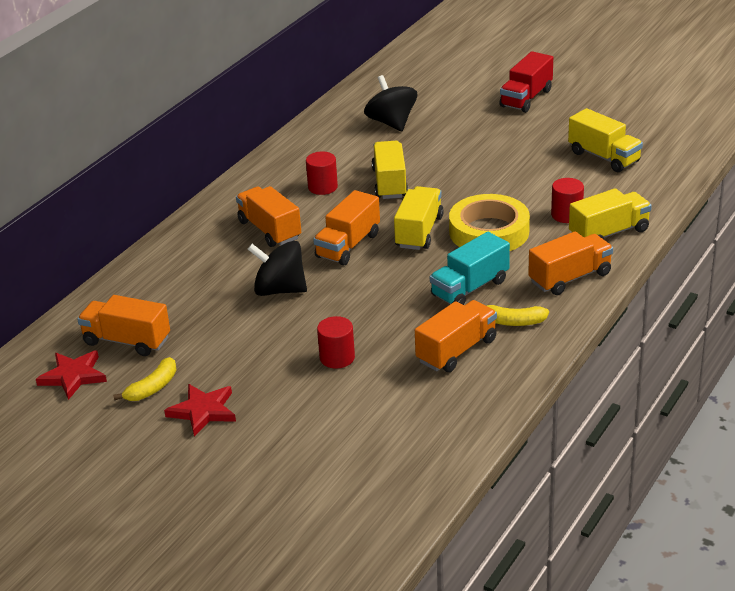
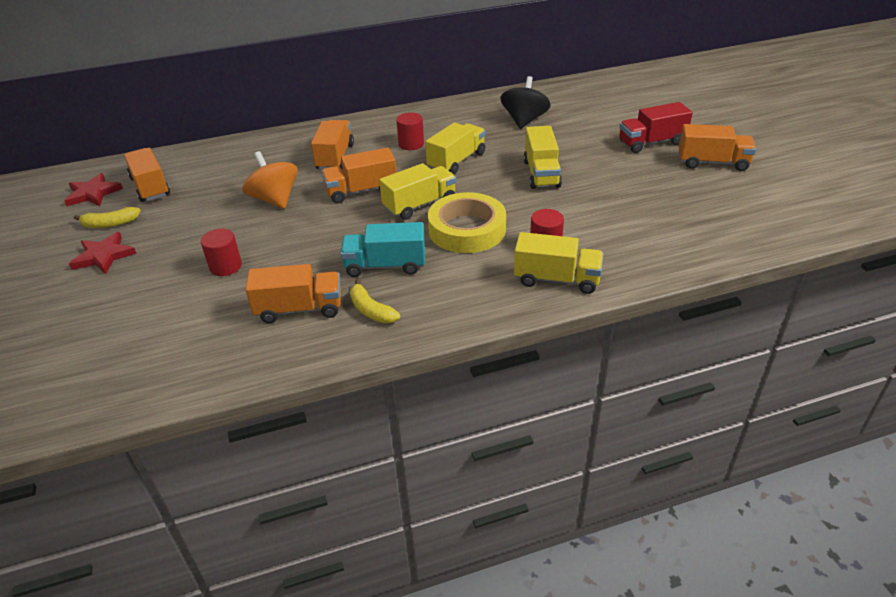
camera: 40 degrees right, 5 degrees up
black spinning top [248,241,307,296] -> orange spinning top [242,151,298,209]
orange truck [528,232,613,295] -> orange truck moved to [679,124,756,171]
yellow truck [568,108,643,172] -> yellow truck moved to [523,126,562,189]

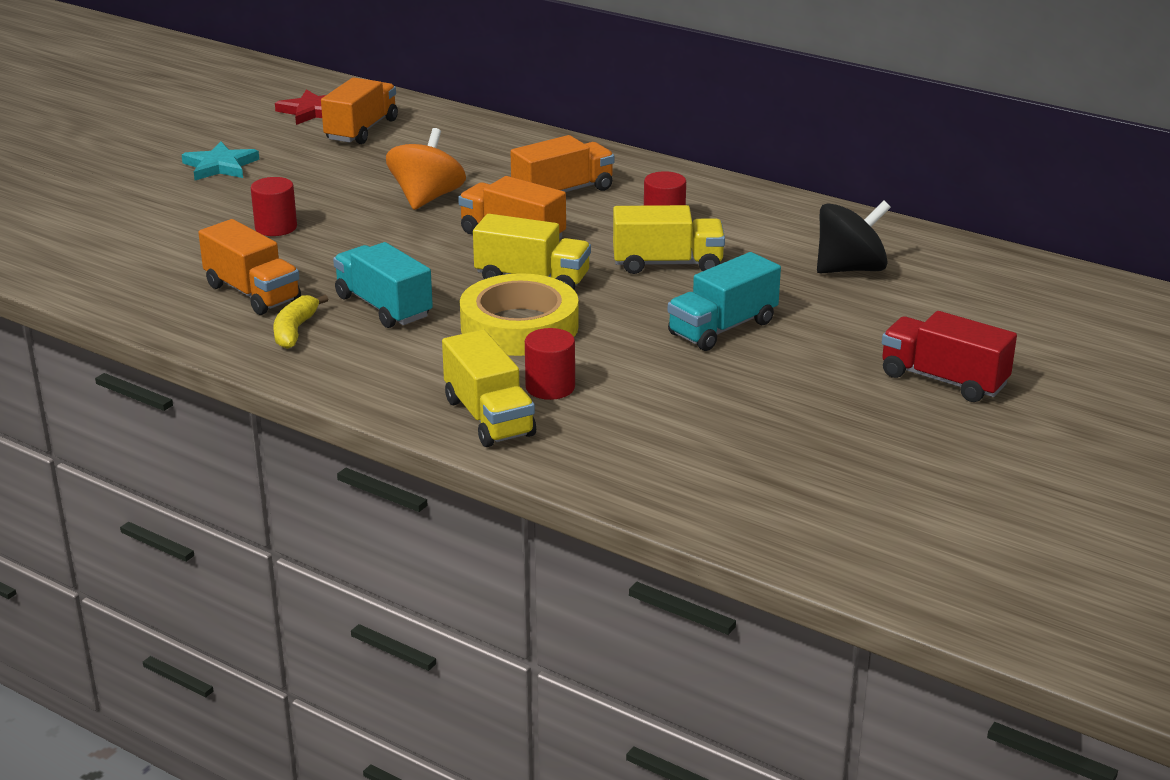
camera: 50 degrees right, 10 degrees down
red star [69,232,137,274] -> turquoise star [182,142,259,180]
yellow banana [74,207,141,228] -> none
yellow truck [523,126,562,189] -> turquoise truck [668,252,781,351]
orange truck [679,124,756,171] -> none

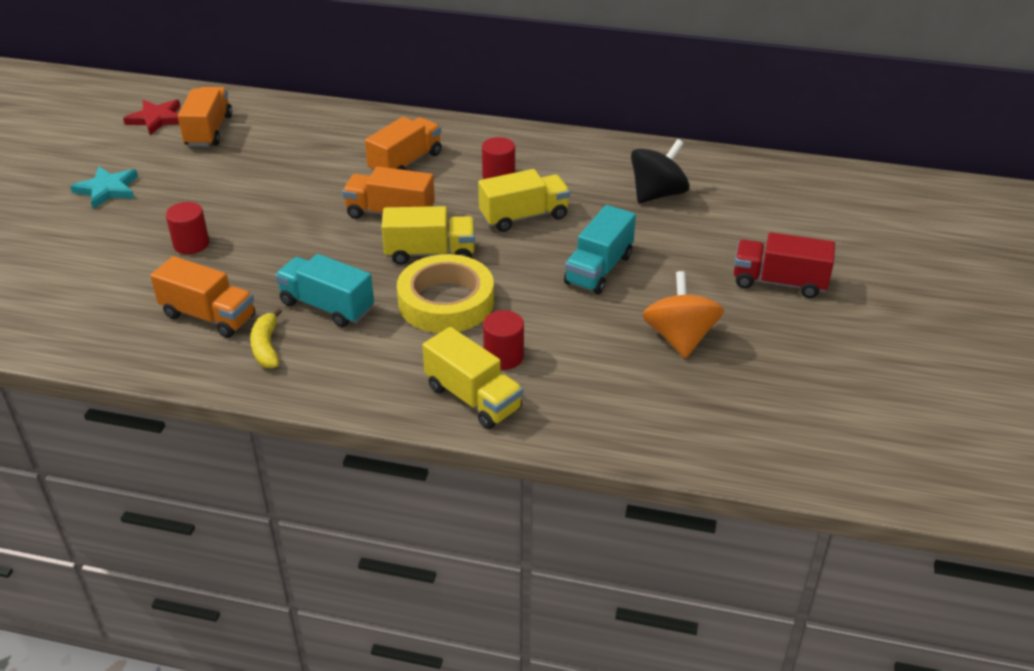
camera: 20 degrees left, 10 degrees up
orange spinning top [386,128,466,210] -> orange spinning top moved to [642,271,724,358]

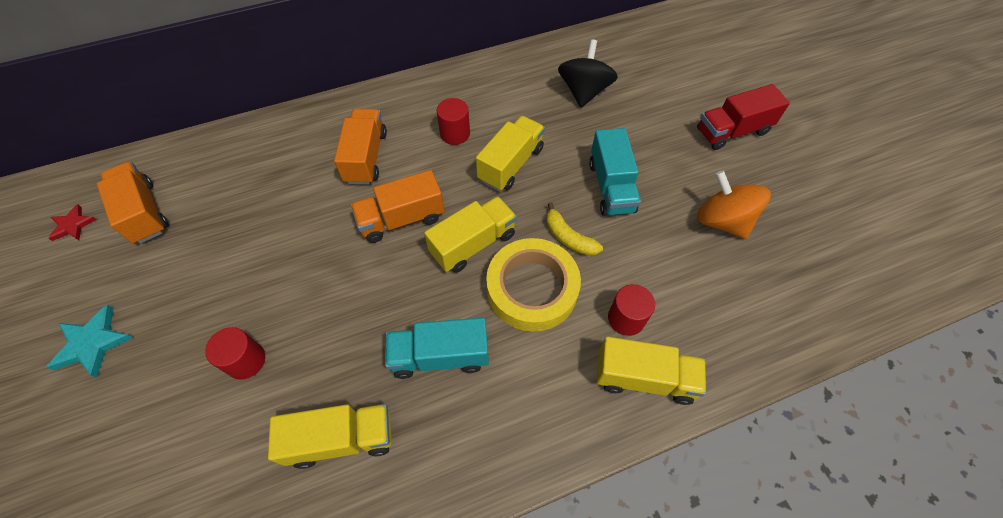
camera: 35 degrees left, 20 degrees up
red star [123,99,181,135] -> red star [48,204,97,241], size x0.65
orange truck [150,256,255,338] -> yellow truck [268,404,392,469]
yellow banana [250,308,282,368] -> yellow banana moved to [547,202,603,256]

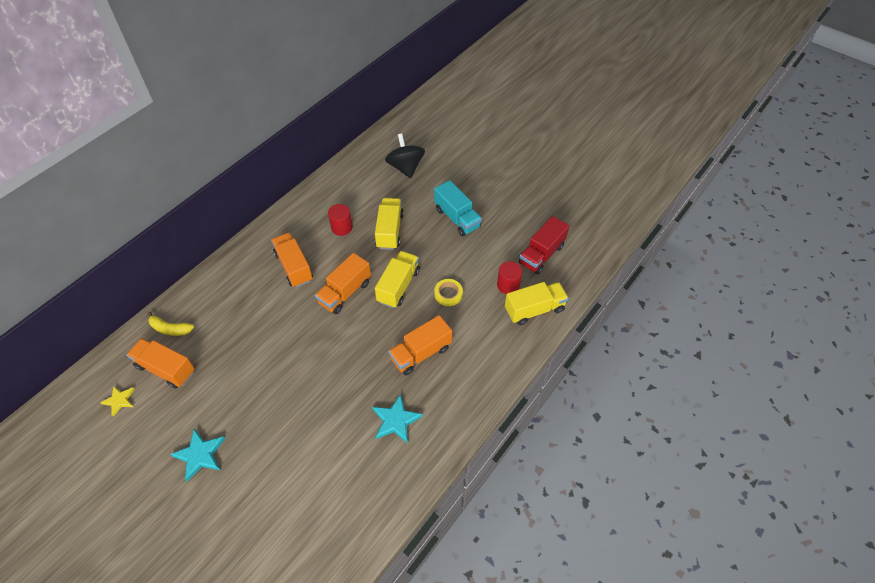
camera: 30 degrees left, 5 degrees down
red star [48,204,97,241] -> yellow star [100,386,134,417]
red cylinder [205,327,265,380] -> none
yellow truck [268,404,392,469] -> turquoise star [372,394,423,443]
turquoise truck [385,318,489,379] -> orange truck [388,315,452,375]
yellow tape [486,238,581,332] -> yellow tape [434,279,463,306], size x0.49
yellow banana [547,202,603,256] -> yellow banana moved to [147,312,194,336]
red truck [697,84,790,150] -> red truck moved to [519,216,569,274]
orange spinning top [697,170,771,239] -> none

